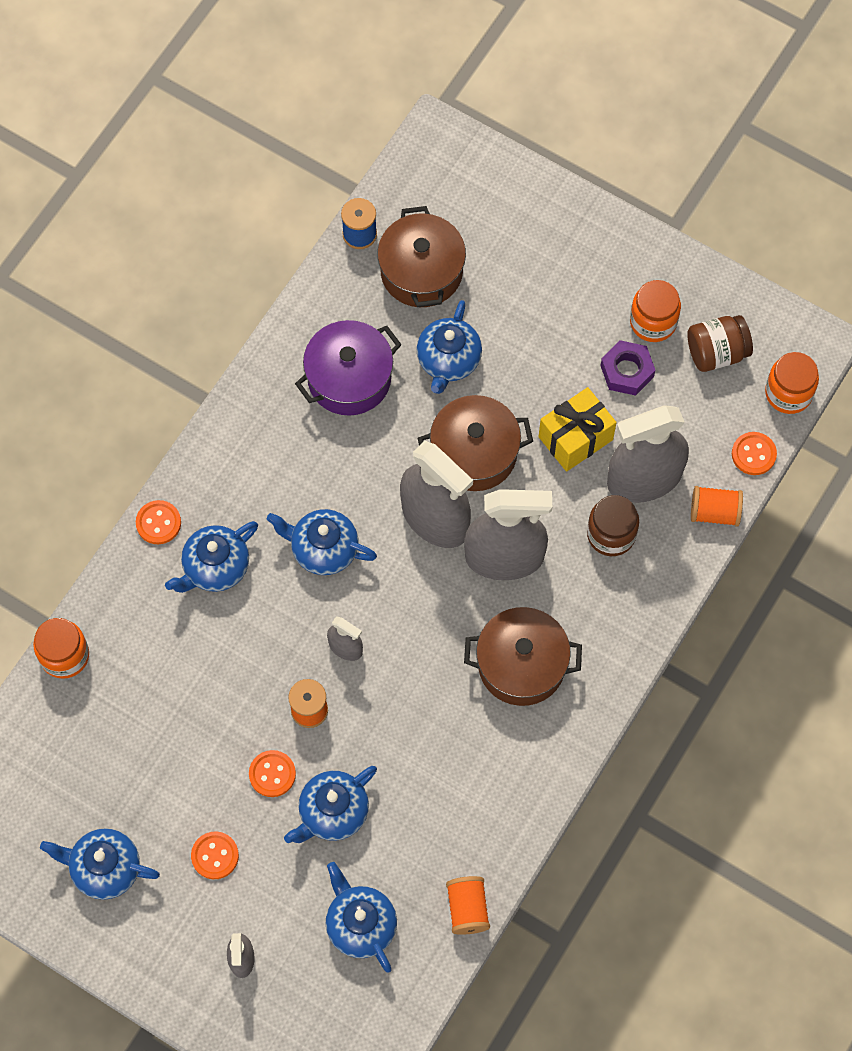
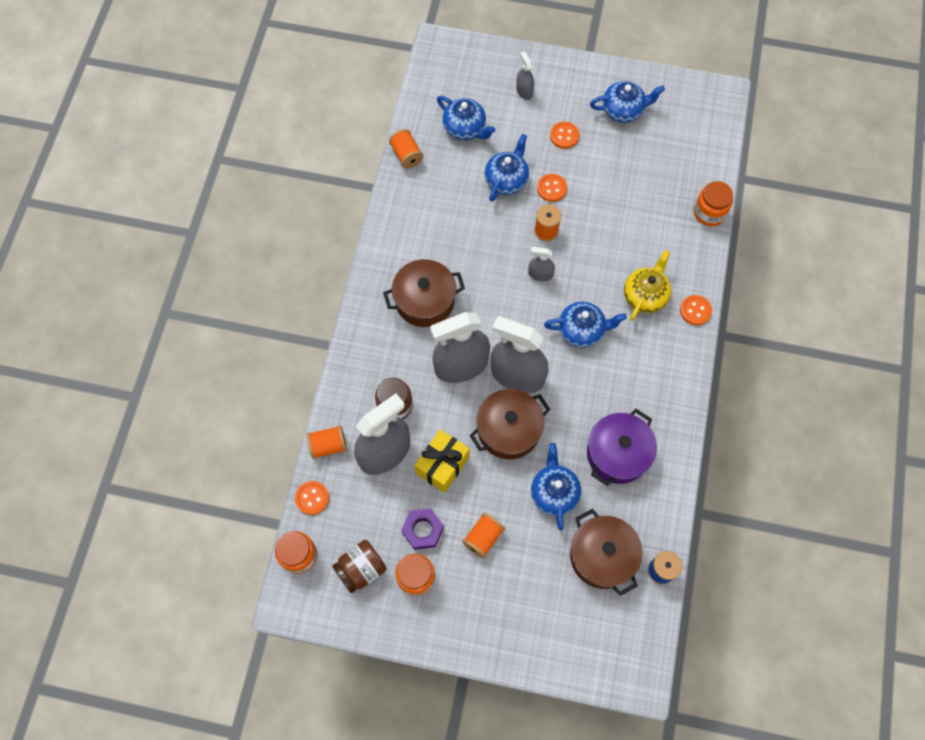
camera: 160 degrees right, 0 degrees up
blue teapot [165,521,258,593] -> yellow teapot [624,250,671,321]
none -> orange spool [462,513,505,558]

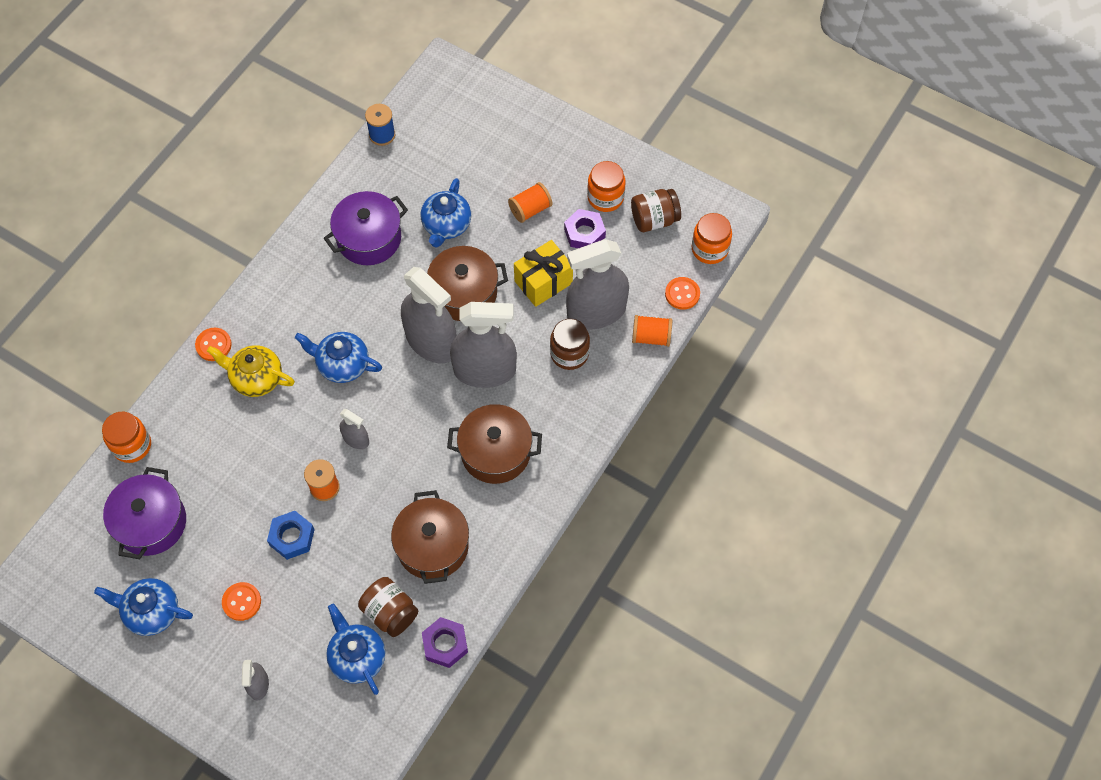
camera: 160 degrees left, 5 degrees down
orange spool [389,129,423,169] -> purple nut [422,617,468,668]
blue teapot [484,134,529,202] -> none
orange button [537,174,567,202] -> blue nut [267,511,315,560]
brown pot [570,509,643,596] -> brown pot moved to [391,490,469,584]
yellow teapot [624,250,671,321] -> yellow teapot turned 60 degrees clockwise [207,345,295,397]
none -> purple pot [103,467,186,559]
none -> brown jar [358,577,418,637]

